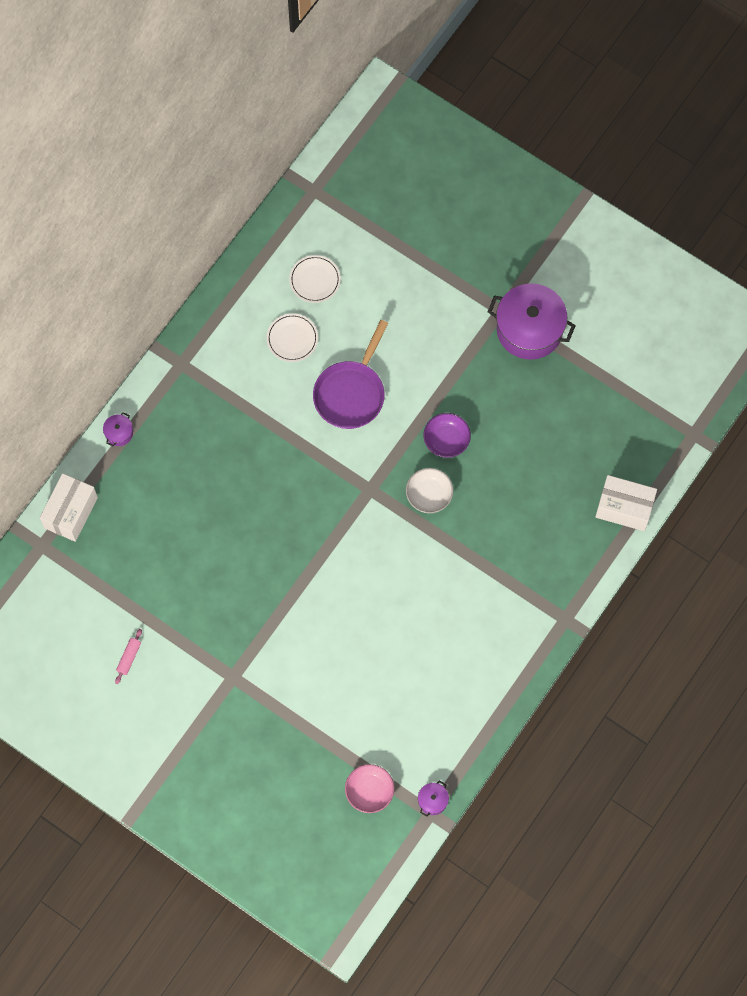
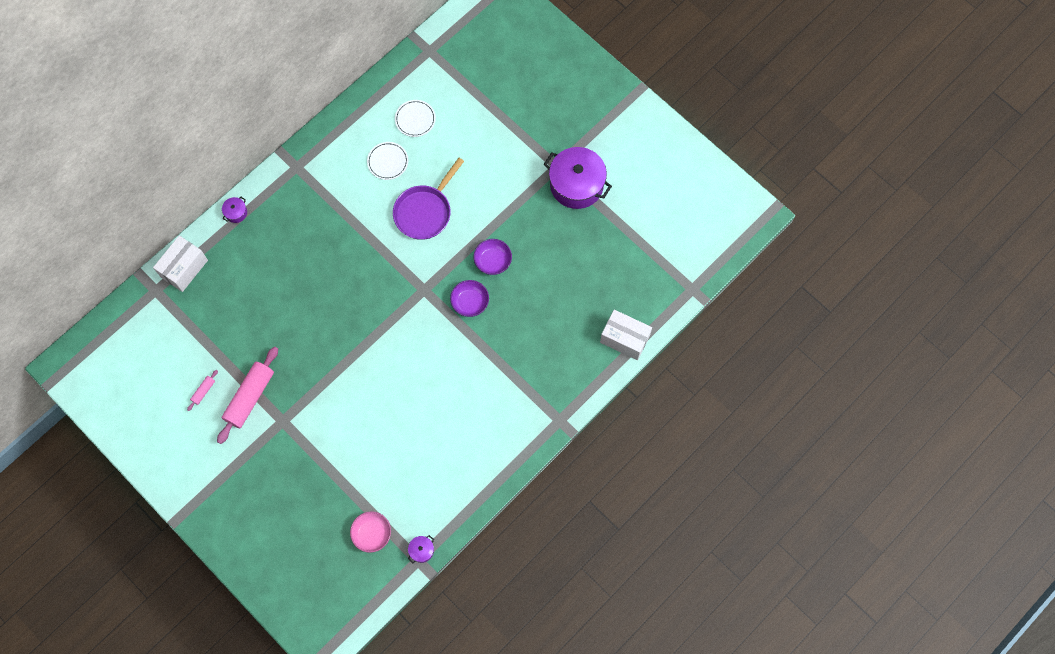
camera: 10 degrees right, 0 degrees up
white bowl [406,468,454,513] -> purple bowl [450,280,489,317]
none -> pink rolling pin [217,347,278,444]

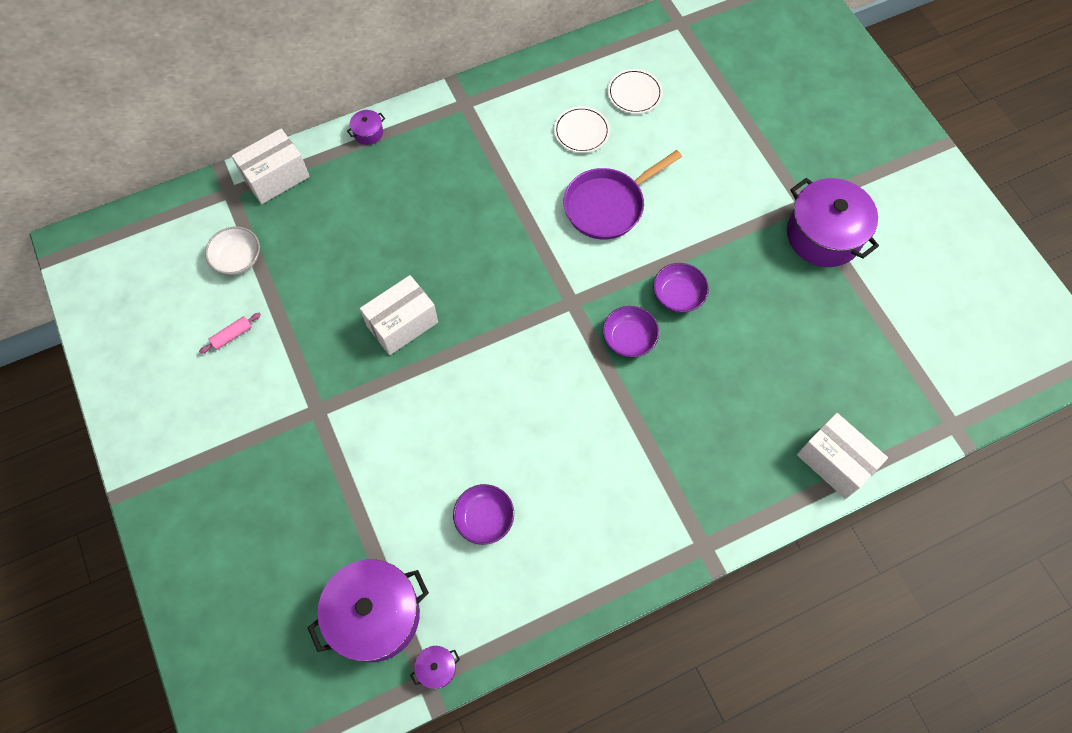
camera: 20 degrees right, 5 degrees down
pink rolling pin [217,347,278,444] -> none
pink bowl [350,511,391,553] -> purple pot [307,559,429,662]
none -> white bowl [205,226,260,275]
none -> white box [360,275,438,355]
none -> purple bowl [453,484,514,545]

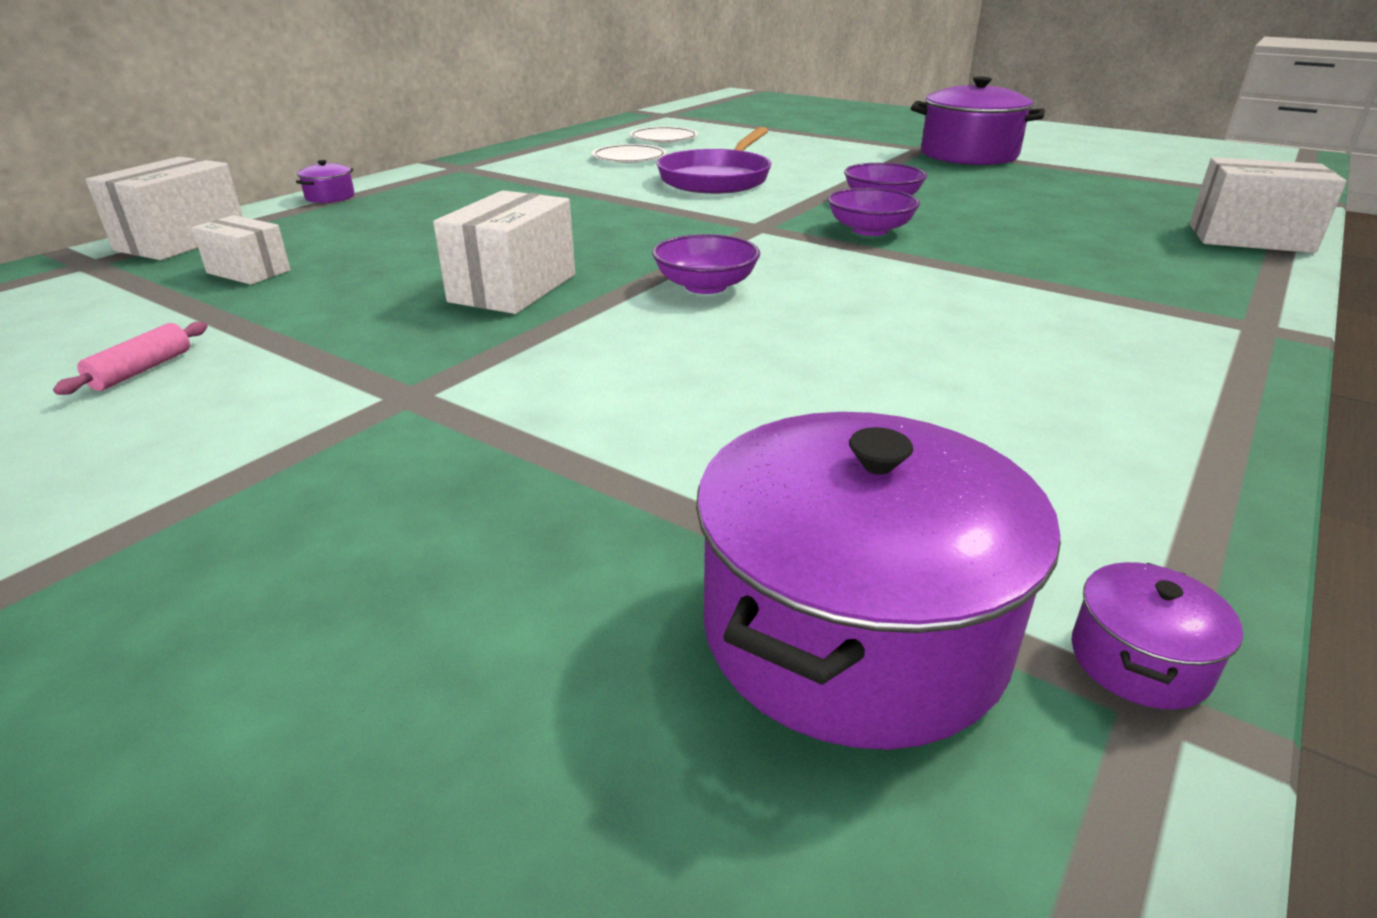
camera: 30 degrees left, 35 degrees down
white bowl [205,226,260,275] -> none
purple bowl [453,484,514,545] -> purple bowl moved to [652,234,760,294]
none -> white box [192,215,291,285]

